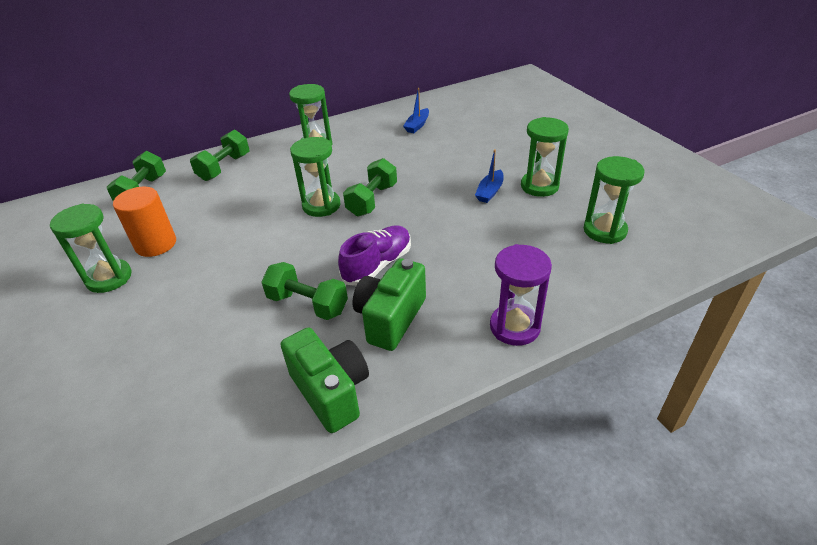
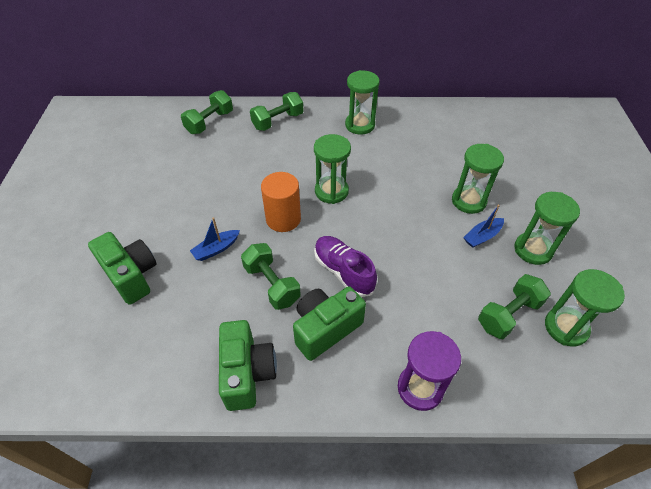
camera: 25 degrees right, 10 degrees up
green hourglass [50,204,132,293] -> green hourglass moved to [452,144,504,214]
orange cylinder [113,187,176,257] -> orange cylinder moved to [261,172,301,232]
purple shoe [338,225,411,286] -> purple shoe turned 105 degrees counterclockwise [314,236,377,297]
green dumbbell [343,158,397,217] -> green dumbbell moved to [478,274,551,339]
blue boat [403,88,429,133] -> blue boat moved to [190,217,240,261]
none -> green camera [88,232,157,305]

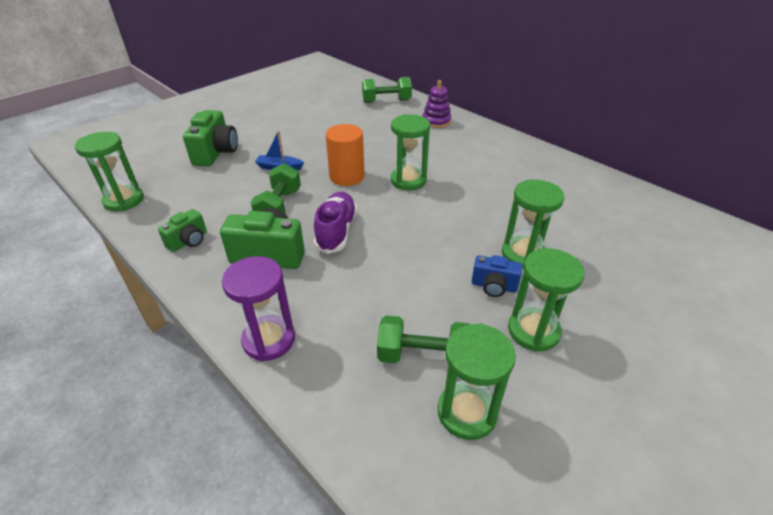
camera: 45 degrees right, 10 degrees down
green camera [219,320,277,411] -> green camera [158,209,207,252], size x0.59
green dumbbell [250,92,303,131] -> purple stacking toy [423,80,451,128]
green hourglass [345,70,380,135] -> green hourglass moved to [75,132,144,211]
blue boat [463,205,504,248] -> blue camera [472,255,523,297]

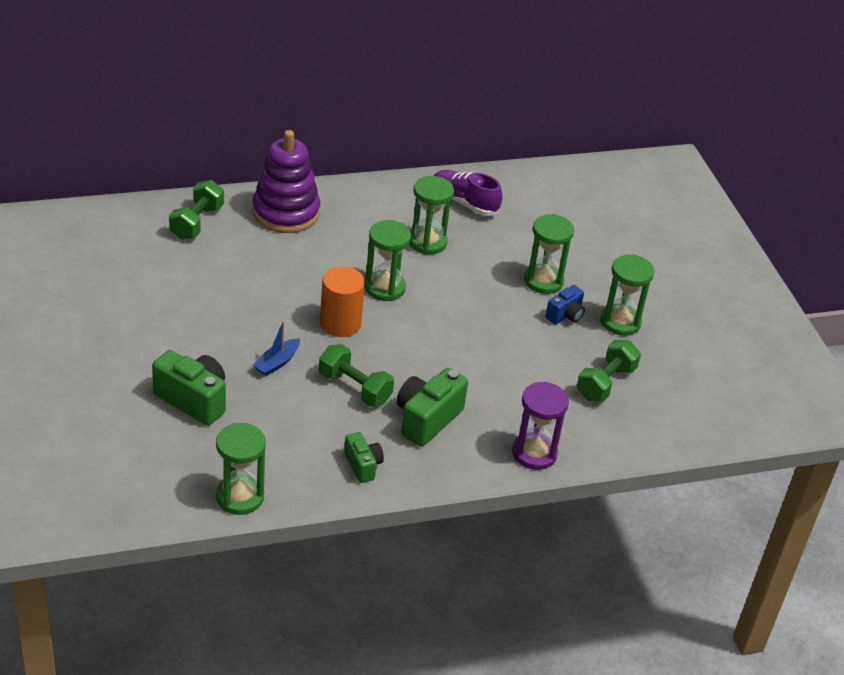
camera: 65 degrees left, 0 degrees up
purple shoe [314,192,357,254] -> purple shoe moved to [434,170,502,216]
purple stacking toy [423,80,451,128] -> purple stacking toy [252,130,320,233], size x1.81
green hourglass [438,323,516,440] -> green hourglass moved to [409,176,454,255]

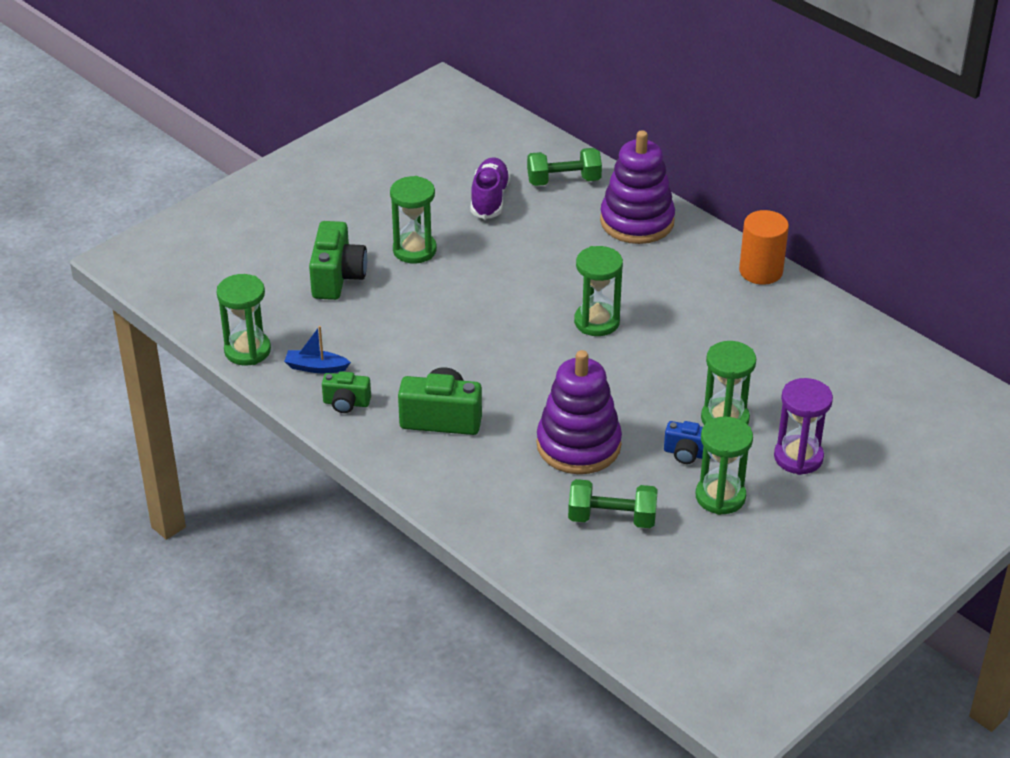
camera: 65 degrees right, 0 degrees up
blue boat [253,321,300,376] -> blue boat moved to [284,326,351,373]
green dumbbell [319,344,394,407] -> none
orange cylinder [320,267,365,337] -> orange cylinder moved to [739,210,789,285]
green camera [344,432,384,483] -> green camera turned 60 degrees clockwise [322,371,371,413]
green hourglass [409,176,454,255] -> green hourglass moved to [390,176,437,264]
purple shoe [434,170,502,216] -> purple shoe moved to [471,157,510,219]
purple hourglass [512,382,569,470] -> purple hourglass moved to [774,378,833,475]
none -> purple stacking toy [537,350,622,474]

